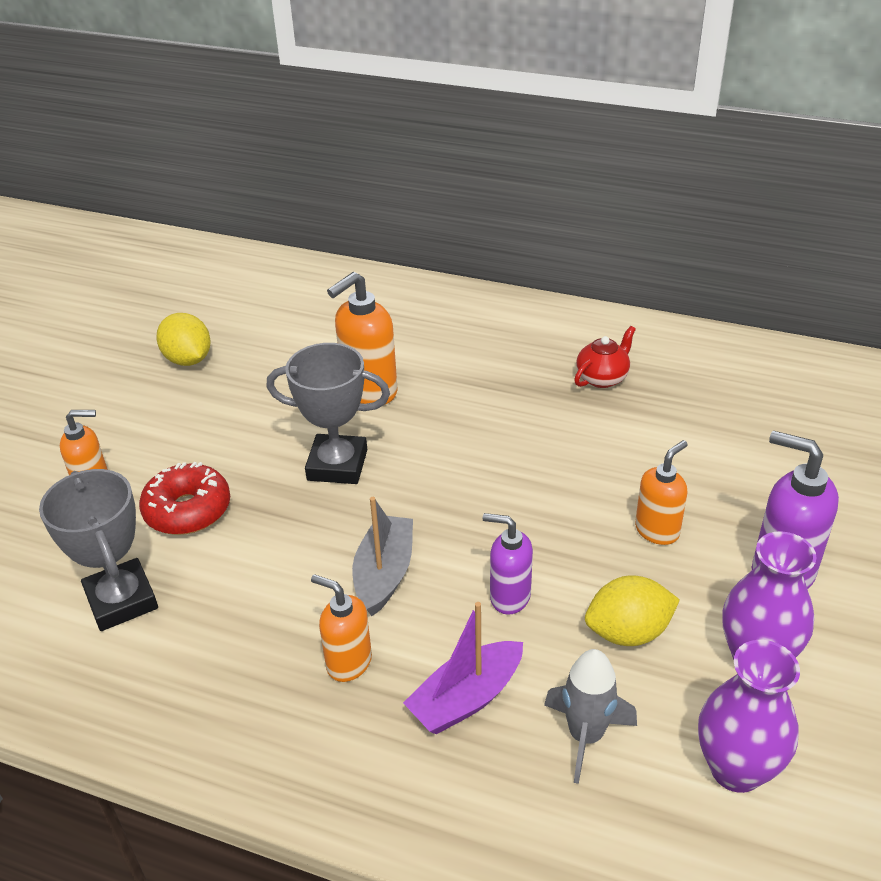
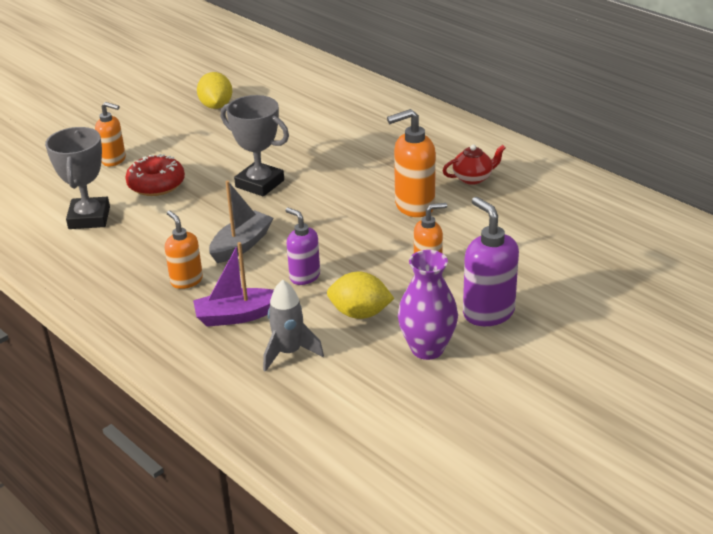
camera: 25 degrees right, 5 degrees down
orange soap dispenser [327,272,398,404] -> orange soap dispenser moved to [387,109,436,217]
purple vase [698,640,800,793] -> none

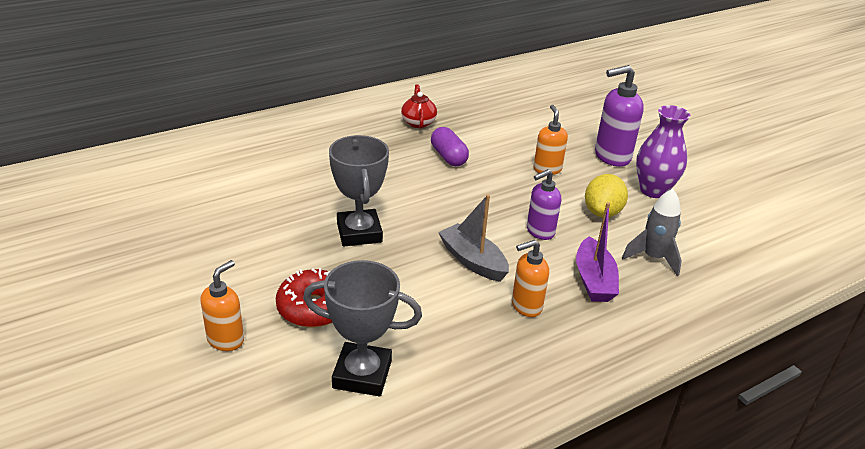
camera: 80 degrees left, 0 degrees up
yellow lemon [197,72,232,109] -> none
grey trophy [221,95,289,197] -> grey trophy turned 60 degrees counterclockwise [329,135,389,246]
orange soap dispenser [387,109,436,217] -> purple capsule [431,127,469,166]

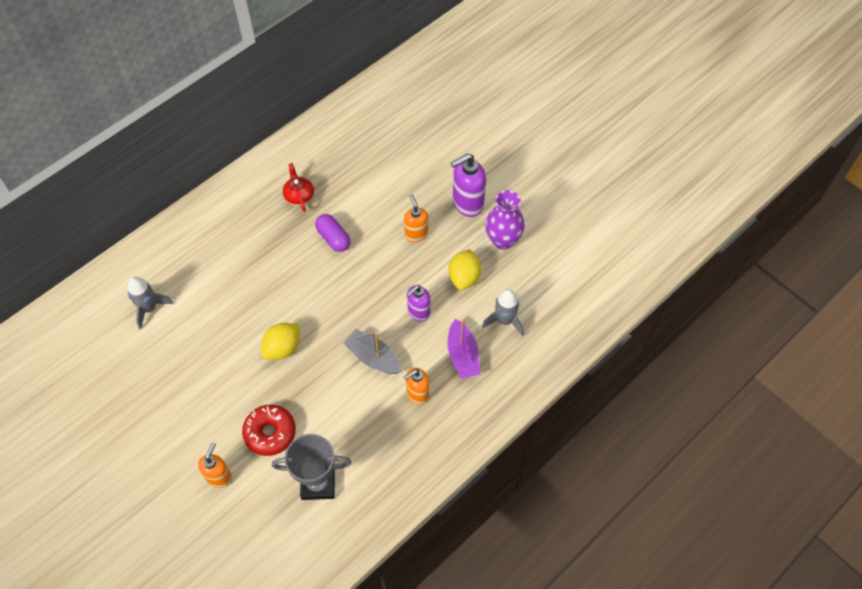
camera: 10 degrees left, 25 degrees up
grey trophy [329,135,389,246] -> yellow lemon [261,323,300,360]
none -> grey rocket [128,276,173,329]

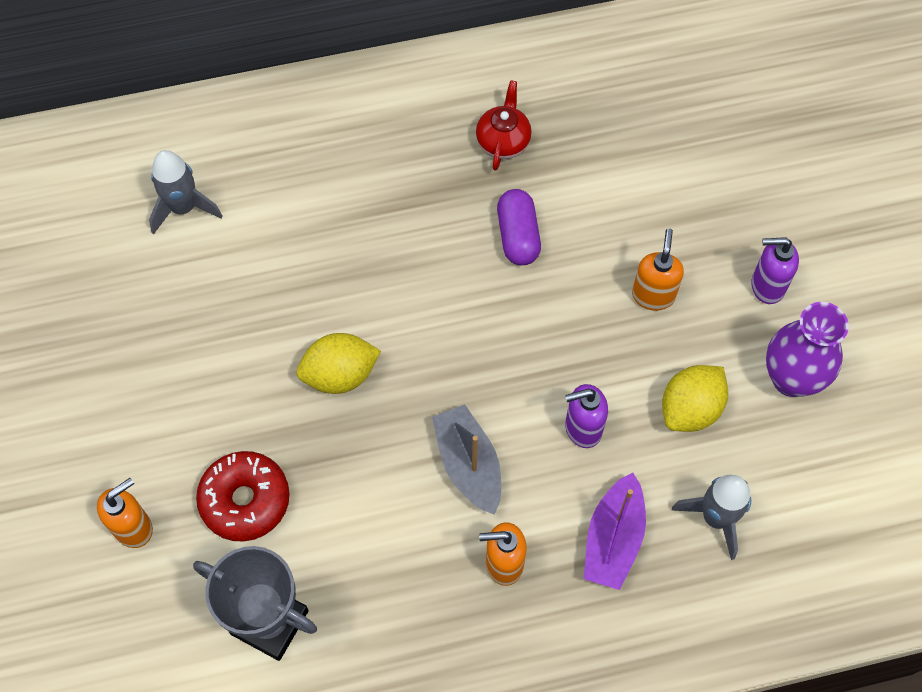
camera: 30 degrees right, 5 degrees up
purple soap dispenser [451,153,486,217] -> purple soap dispenser [751,237,799,304], size x0.65

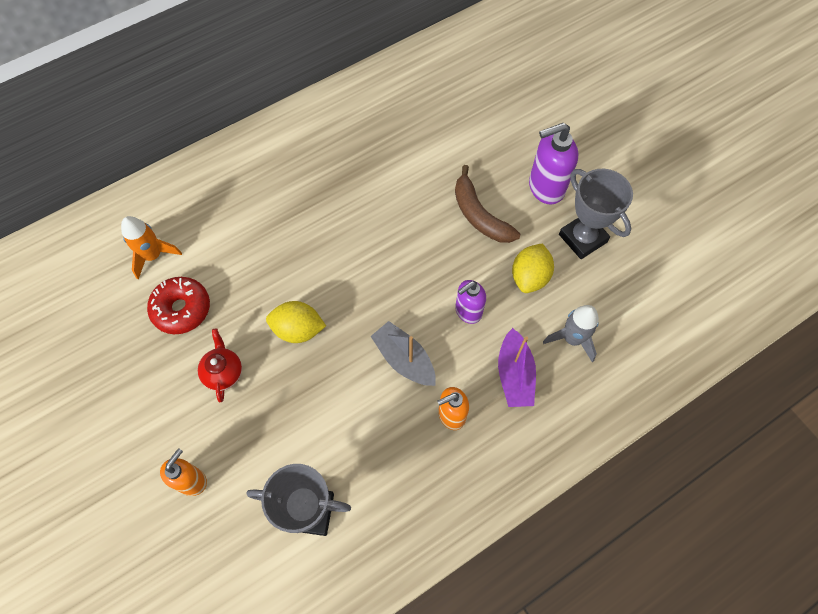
camera: 20 degrees left, 0 degrees up
grey rocket [149,150,222,234] -> orange rocket [121,216,182,279]
red donut [196,451,289,542] -> red donut moved to [147,277,210,334]
yellow lemon [297,333,381,394] -> yellow lemon turned 45 degrees clockwise [266,301,326,343]
red teapot [476,80,532,171] -> red teapot moved to [198,328,242,402]
purple capsule [497,189,541,265] -> none
orange soap dispenser [632,228,684,311] -> brown banana [455,165,520,243]
purple soap dispenser [751,237,799,304] -> purple soap dispenser [529,123,579,204], size x1.55
purple vase [766,302,849,397] -> grey trophy [559,169,633,259]

